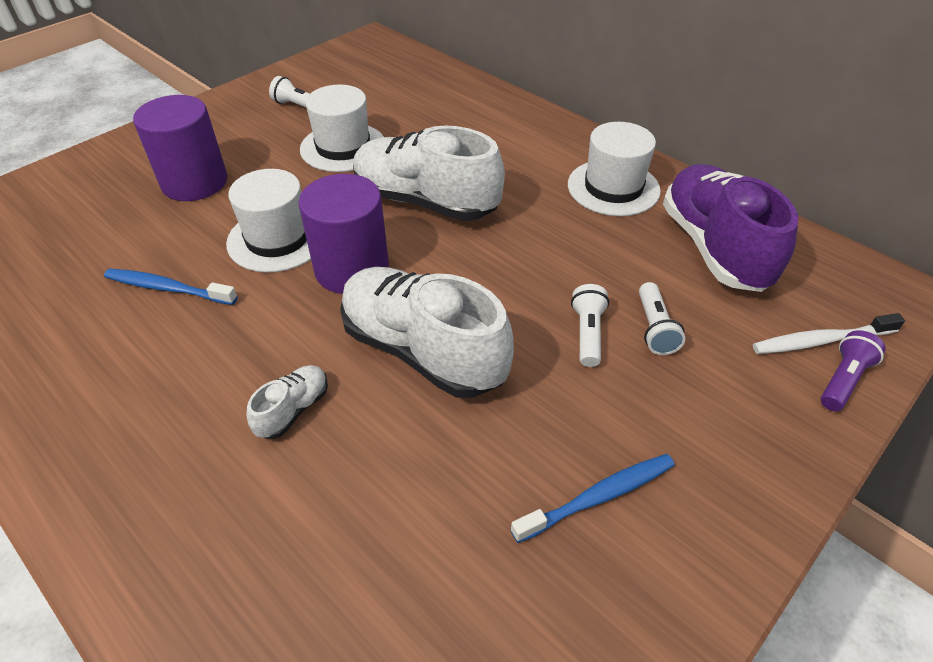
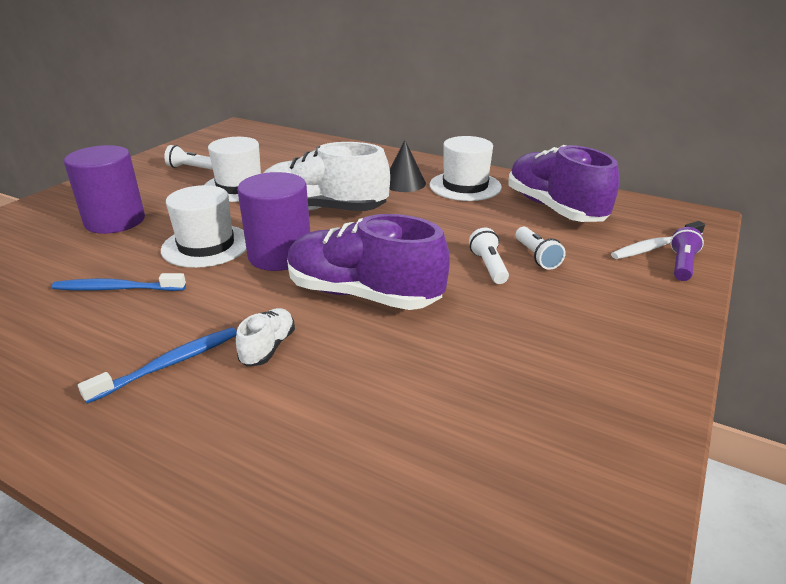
camera: 15 degrees left, 15 degrees down
white shoe [340,267,514,398] -> purple shoe [287,214,450,310]
blue toothbrush [511,454,675,543] -> blue toothbrush moved to [78,327,237,404]
none -> black cone [389,140,426,192]

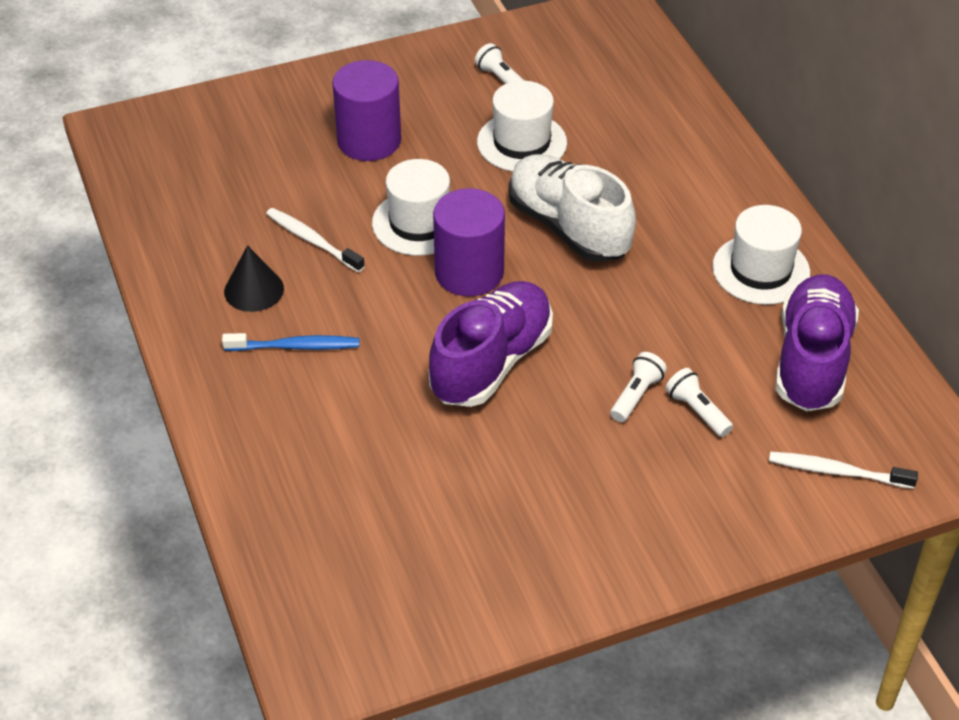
camera: 40 degrees right, 15 degrees up
blue toothbrush [52,273,186,291] -> white toothbrush [266,208,365,273]
white shoe [236,308,295,366] -> none
purple shoe [287,214,450,310] -> purple shoe turned 60 degrees clockwise [429,281,553,407]
black cone [389,140,426,192] -> black cone moved to [224,245,284,312]
white flashlight [516,227,566,270] -> white flashlight turned 120 degrees clockwise [665,368,733,437]
purple flashlight [670,227,704,281] -> none

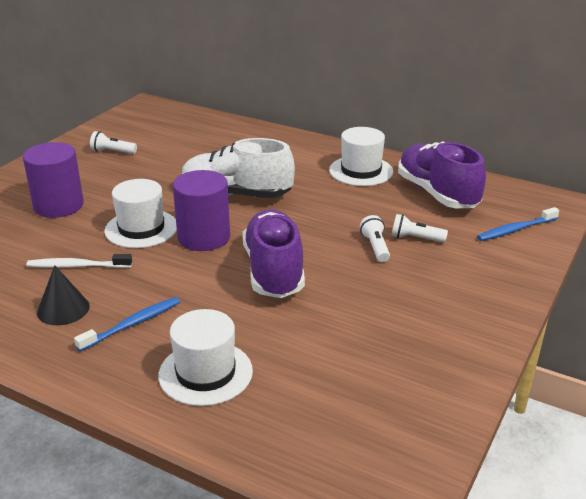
camera: 40 degrees left, 15 degrees down
white hat [477,81,567,171] -> white hat moved to [158,309,253,406]
white toothbrush [769,452,918,489] -> blue toothbrush [477,207,559,241]

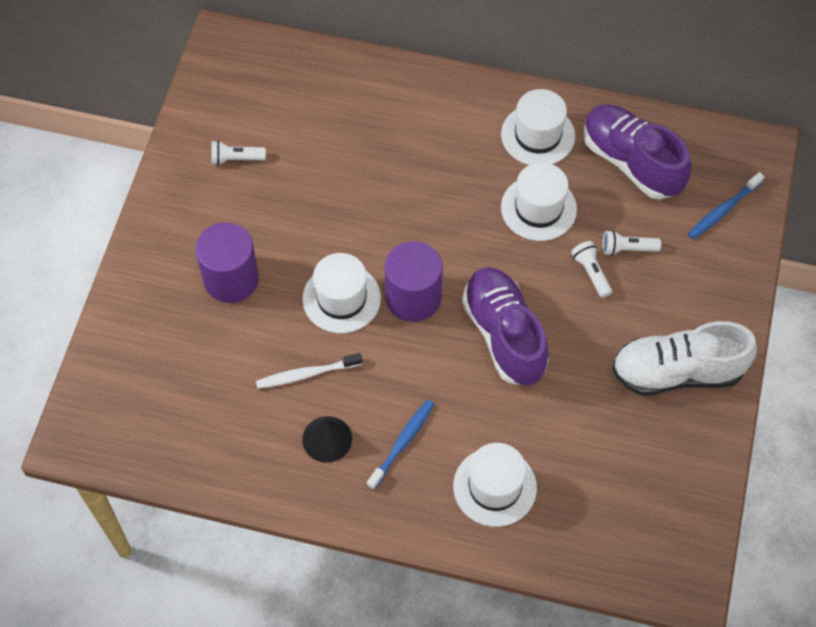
camera: 15 degrees left, 30 degrees up
white shoe [181,138,295,198] -> white shoe moved to [612,321,757,396]
none -> white hat [501,162,577,241]

